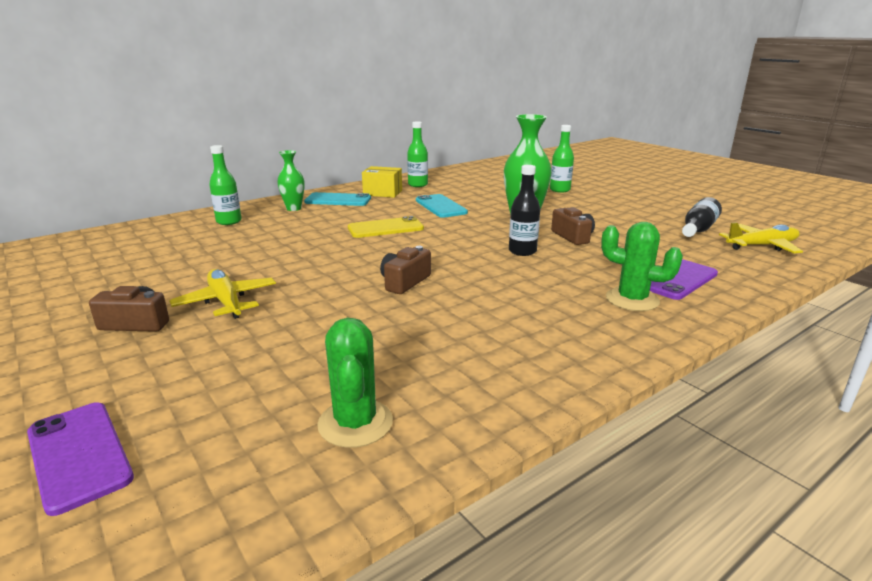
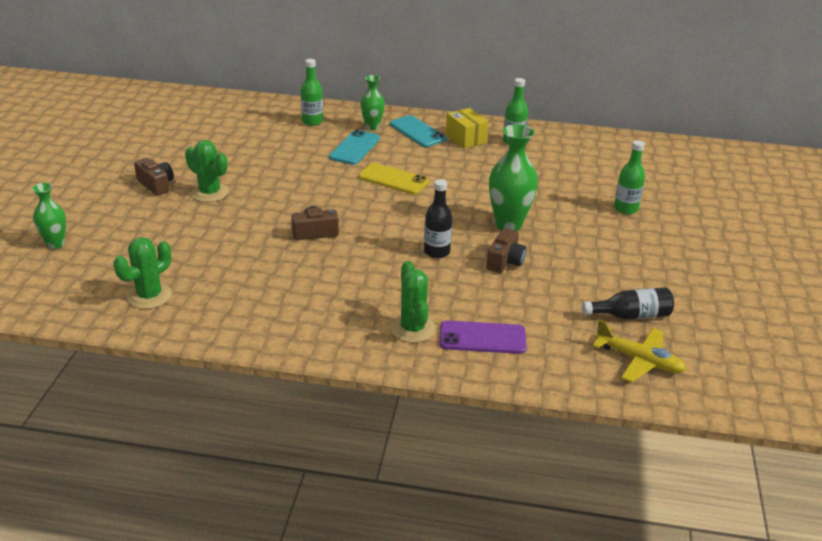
camera: 45 degrees right, 10 degrees up
purple phone [27,402,134,516] -> green vase [32,183,66,249]
yellow plane [169,269,276,319] -> green cactus [185,140,229,202]
turquoise phone [416,194,468,218] -> turquoise phone moved to [329,130,380,165]

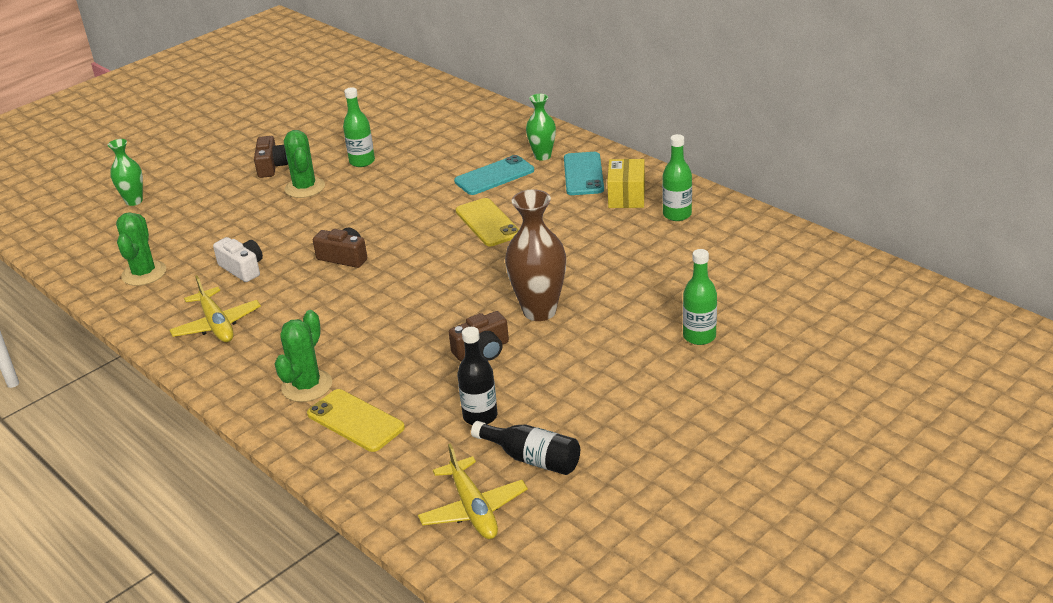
camera: 40 degrees right, 0 degrees up
green cactus [113,237,172,309] -> green cactus turned 75 degrees counterclockwise [116,212,166,286]
green bottle [301,59,323,126] -> green bottle moved to [343,87,375,167]
black bottle [424,179,452,258] -> black bottle moved to [457,327,498,425]
purple phone [440,320,526,354] -> yellow phone [307,389,405,452]
green vase [489,124,538,231] -> brown vase [505,189,566,321]
none -> yellow plane [169,275,261,342]
none -> white camera [213,237,263,282]

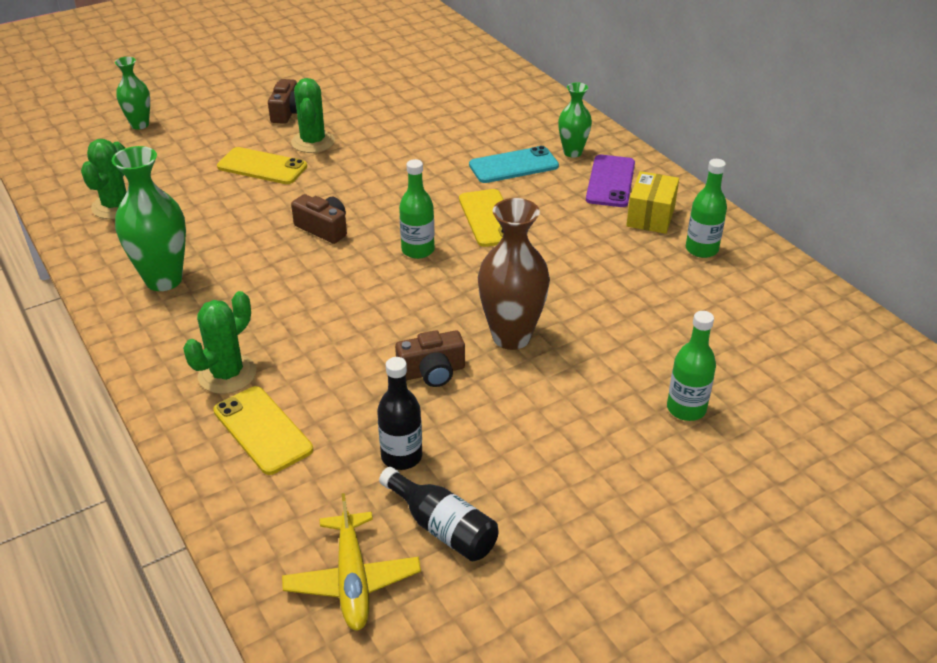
camera: 10 degrees right, 5 degrees up
yellow plane [169,275,261,342] -> green vase [112,146,186,291]
white camera [213,237,263,282] -> none
green bottle [343,87,375,167] -> green bottle moved to [399,159,435,259]
turquoise phone [564,152,604,195] -> purple phone [586,155,635,207]
none -> yellow phone [217,147,307,184]

